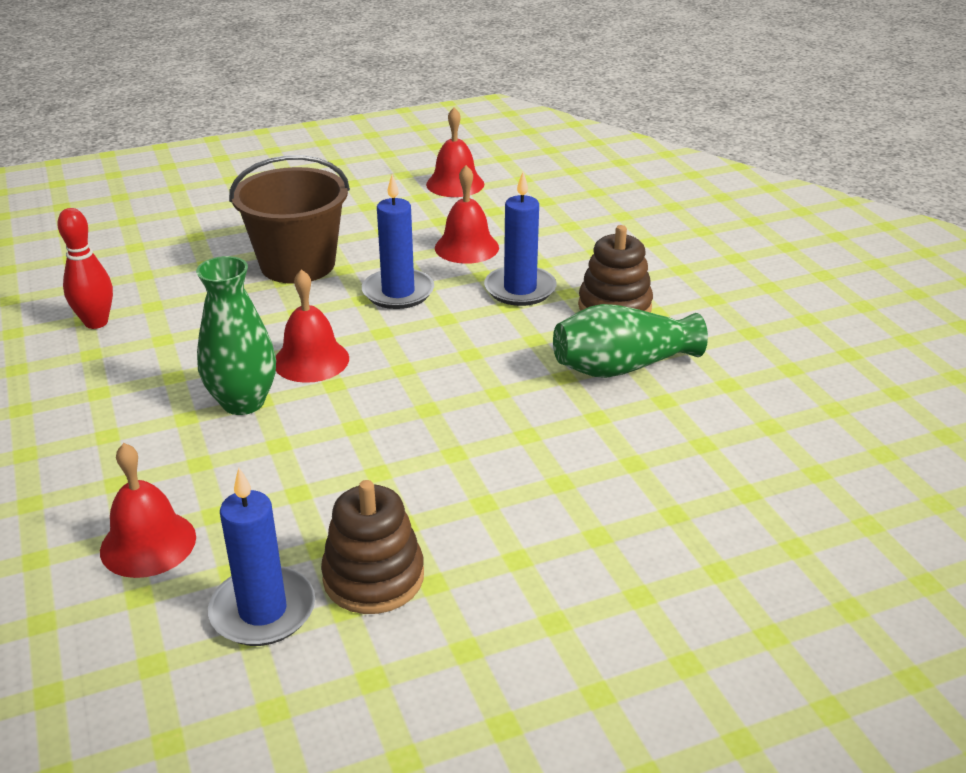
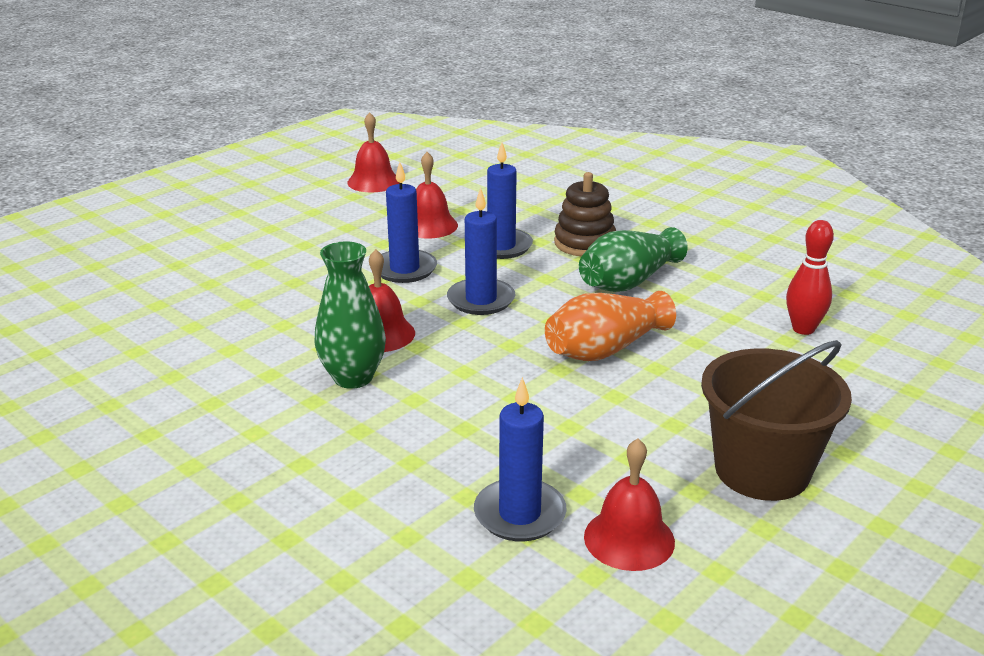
camera: 25 degrees left, 5 degrees down
red bowling pin [57,208,113,329] -> red bowling pin moved to [786,220,834,335]
red bell [100,443,196,578] -> red bell moved to [584,438,675,571]
brown bucket [229,155,350,284] -> brown bucket moved to [701,340,852,501]
brown stacking toy [321,480,424,614] -> none
none -> blue candle [447,187,516,315]
none -> orange vase [545,291,676,361]

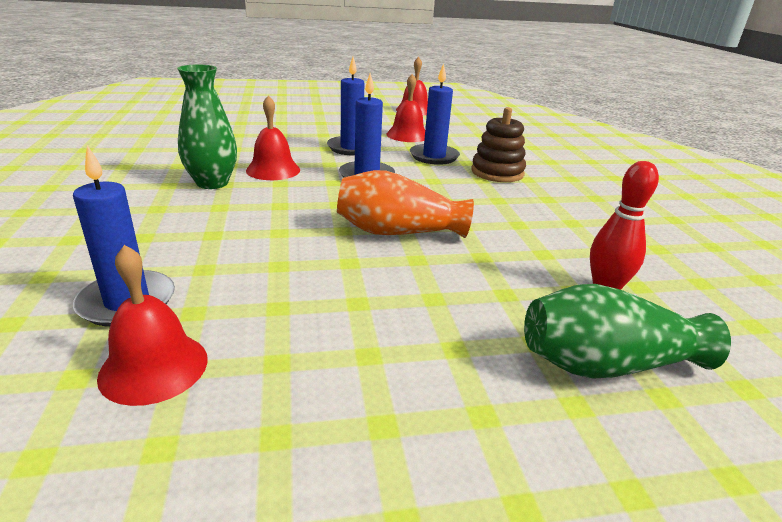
camera: 35 degrees right, 0 degrees up
green vase [579,227,687,292] -> green vase moved to [524,284,731,379]
brown bucket [701,340,852,501] -> none

